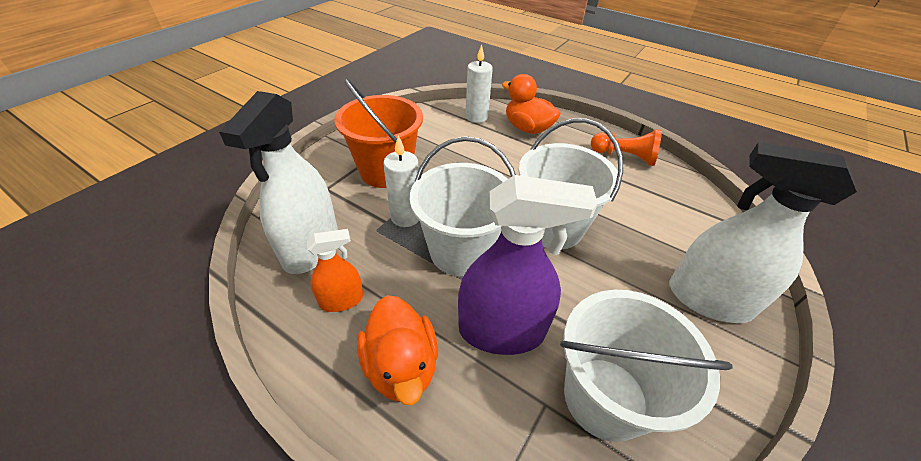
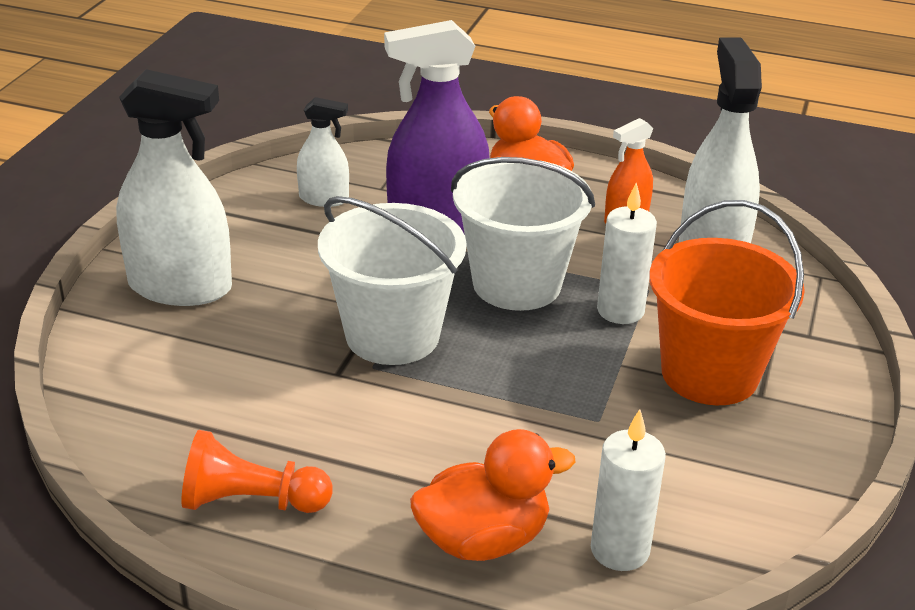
camera: 165 degrees right, 10 degrees down
orange duck [502,74,561,134] -> orange duck turned 45 degrees counterclockwise [410,429,575,561]
white bucket [560,290,733,442] -> white spray bottle [297,97,349,207]

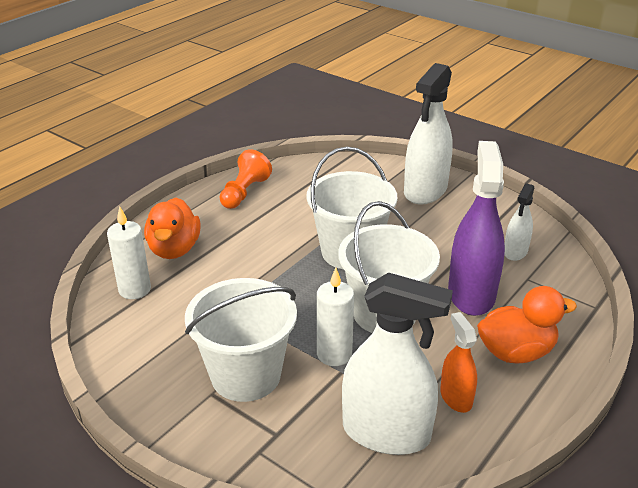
camera: 110 degrees right, 0 degrees up
orange bucket [649,200,805,405] -> white bucket [185,278,297,402]

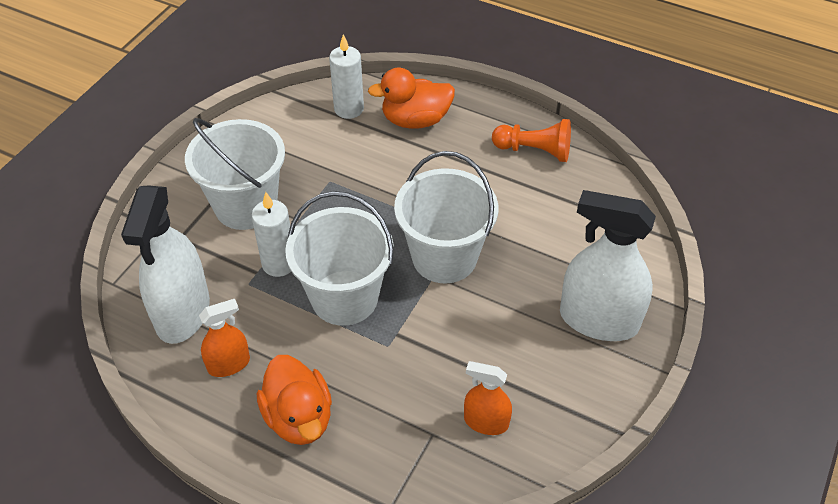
camera: 80 degrees right, 15 degrees up
purple spray bottle [448,141,505,316] -> none
white spray bottle [504,183,534,261] -> orange spray bottle [464,361,512,435]

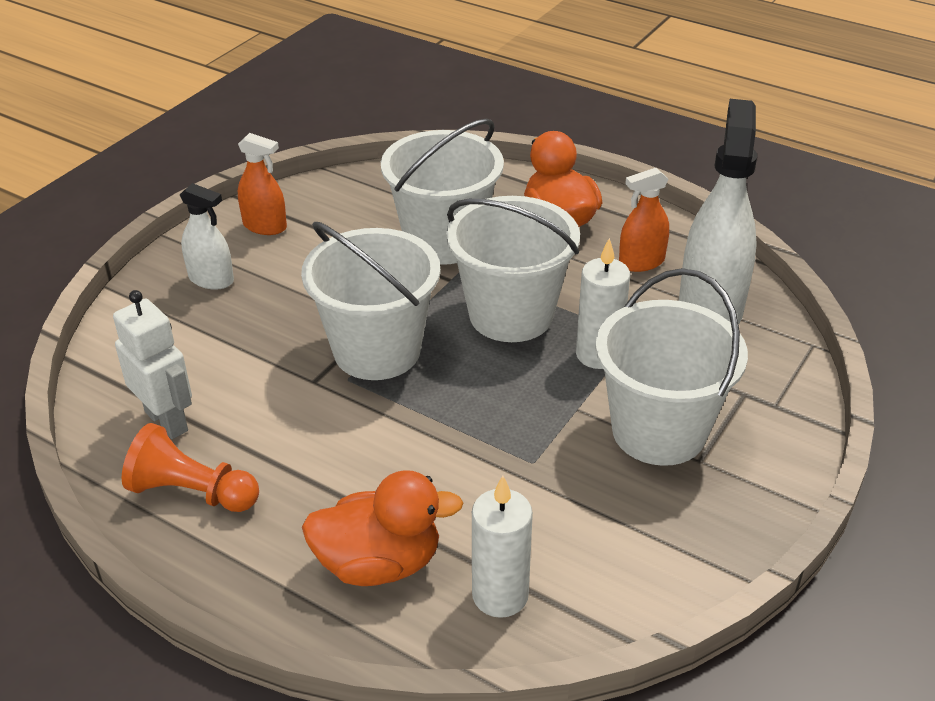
camera: 175 degrees left, 10 degrees down
orange spray bottle [464,361,512,435] -> orange spray bottle moved to [238,133,287,235]
white spray bottle [560,190,656,341] -> white spray bottle [180,183,234,290], size x0.52
none -> white robot [113,290,192,439]
none -> white bucket [381,119,504,265]

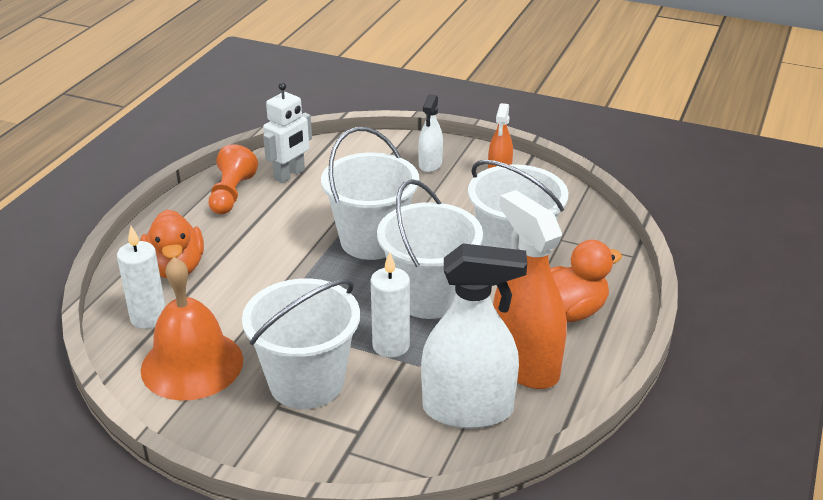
camera: 80 degrees right, 5 degrees down
orange spray bottle [619,168,669,272] -> orange spray bottle [493,190,567,389], size x1.91
none -> orange bell [141,257,243,401]

